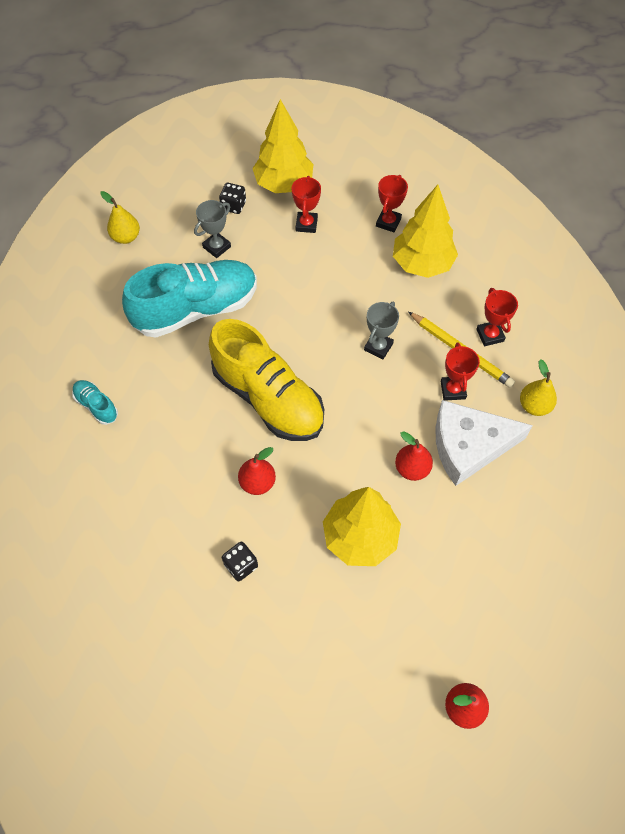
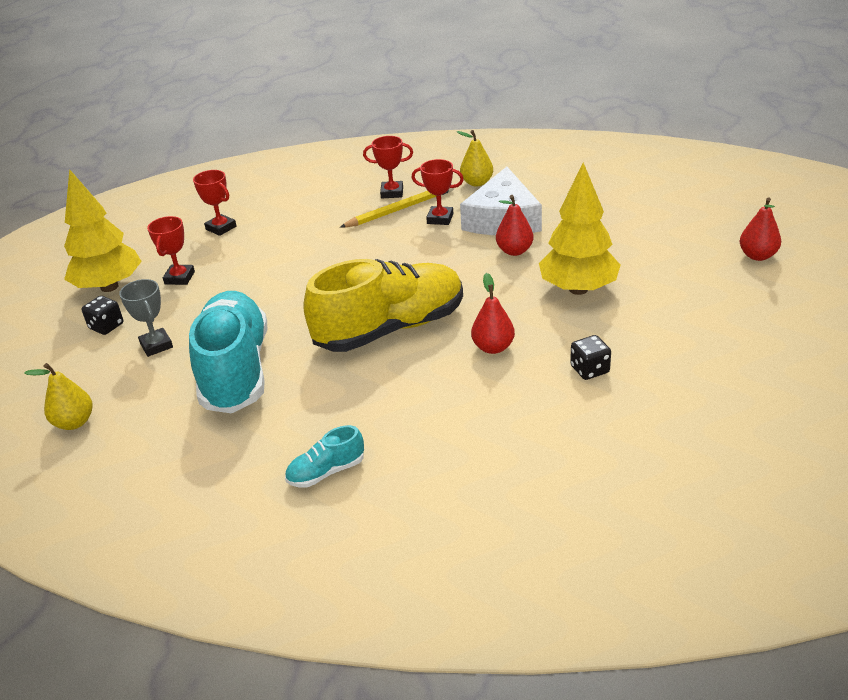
camera: 70 degrees left, 25 degrees down
red trophy [292,176,321,233] -> red trophy turned 75 degrees clockwise [147,216,195,285]
grey trophy [364,302,399,359] -> none
yellow tree [393,185,458,278] -> none

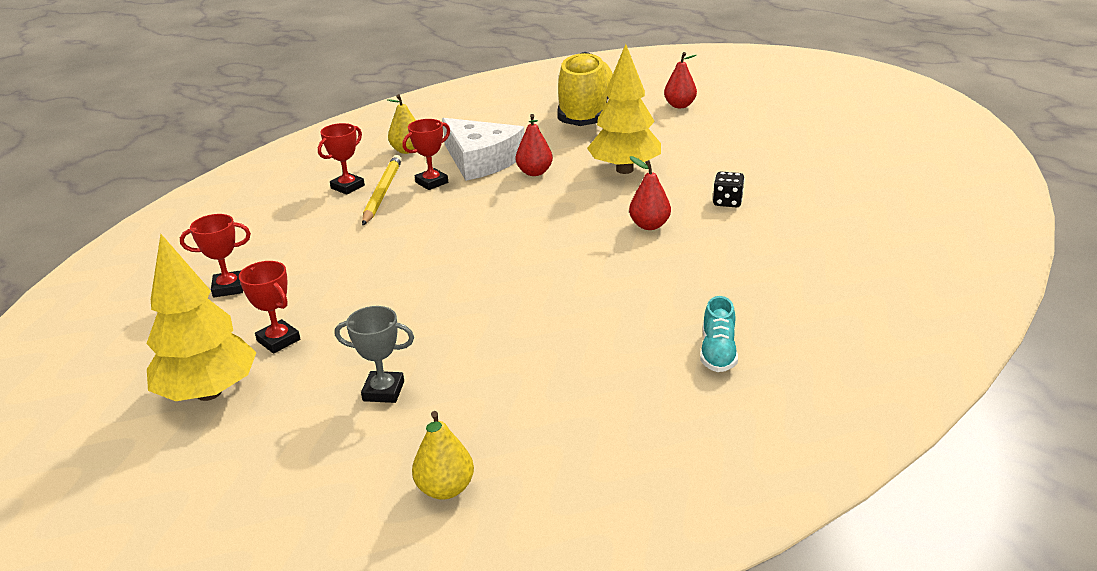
camera: 55 degrees left, 5 degrees down
black dice [82,296,123,335] -> none
turquoise shoe [189,291,267,413] -> none
yellow shoe [303,259,463,352] -> yellow shoe moved to [557,52,613,126]

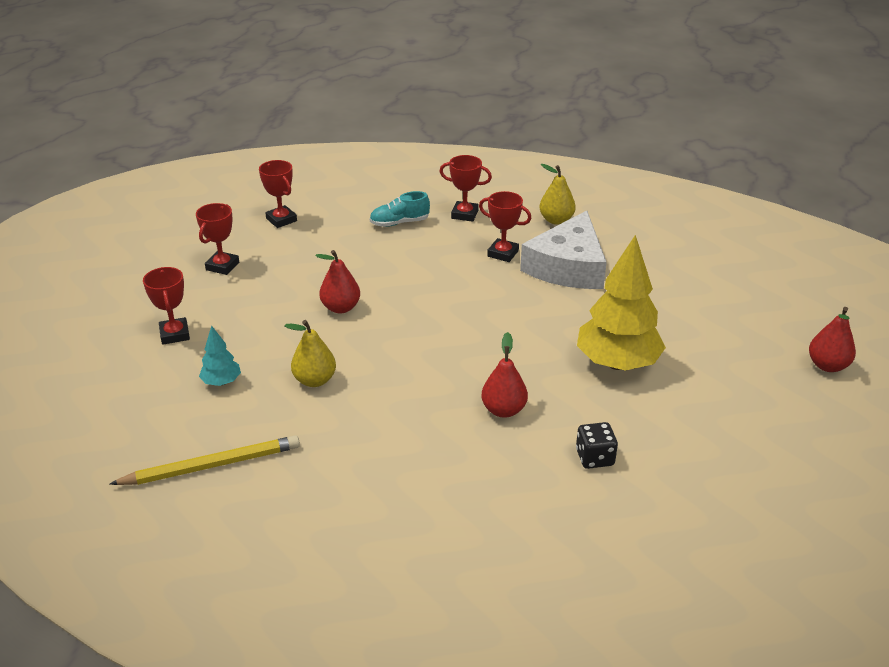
camera: 65 degrees right, 5 degrees up
yellow tree [146,234,257,401] -> none
grey trophy [335,306,414,403] -> red trophy [143,267,190,345]
yellow pencil [362,155,402,225] -> yellow pencil moved to [110,436,300,485]
yellow pear [412,411,474,500] -> yellow pear moved to [285,320,336,387]
red pear [516,114,553,176] -> red pear moved to [316,250,360,314]
yellow shoe [557,52,613,126] -> none
turquoise shoe [700,296,738,372] -> turquoise shoe moved to [370,191,430,227]
none -> turquoise tree [199,325,241,386]

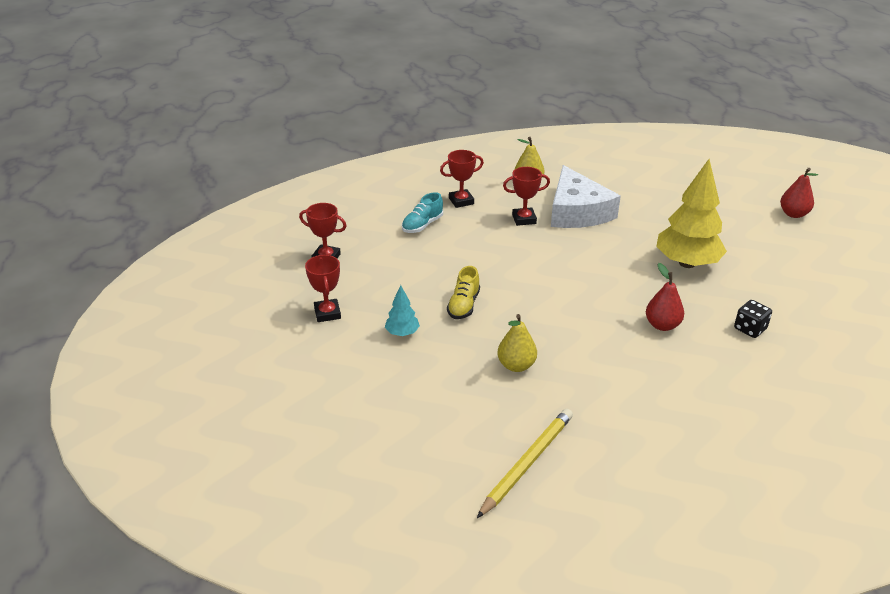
camera: 35 degrees left, 0 degrees up
red trophy [143,267,190,345] -> none
turquoise tree [199,325,241,386] -> turquoise tree moved to [385,285,420,336]
red pear [316,250,360,314] -> yellow shoe [447,266,480,319]

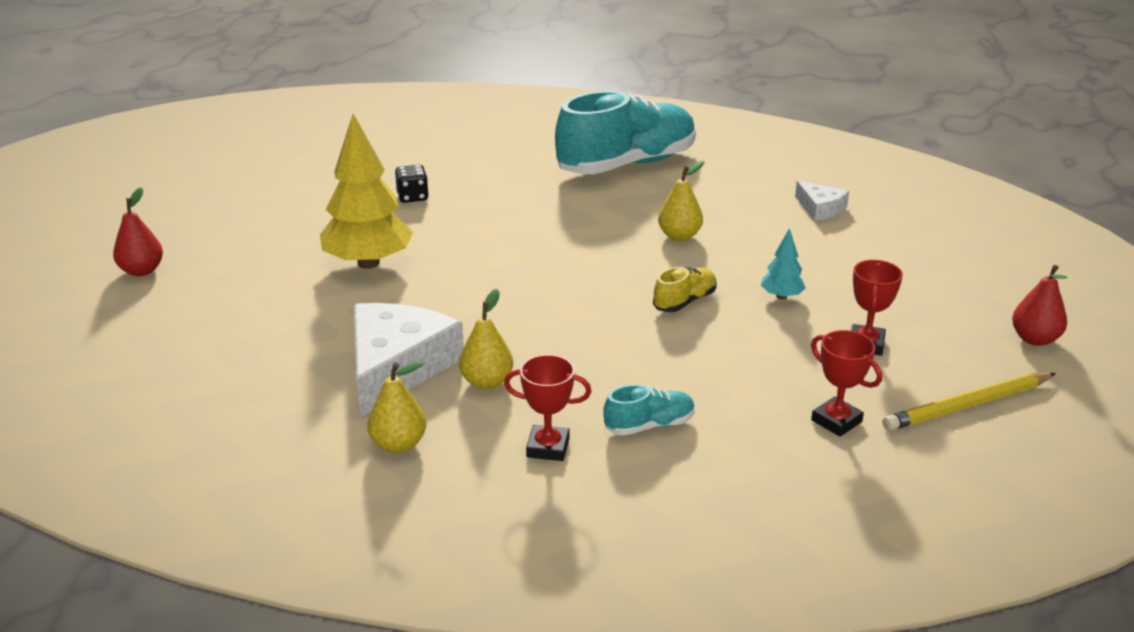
camera: 150 degrees left, 5 degrees down
yellow pencil [477,409,573,518] -> yellow pencil moved to [883,372,1056,431]
red trophy [503,167,550,226] -> yellow pear [459,289,513,389]
red pear [646,263,684,331] -> red pear moved to [1012,265,1067,346]
none -> turquoise shoe [555,91,696,174]
none -> white cheese [795,181,849,221]

